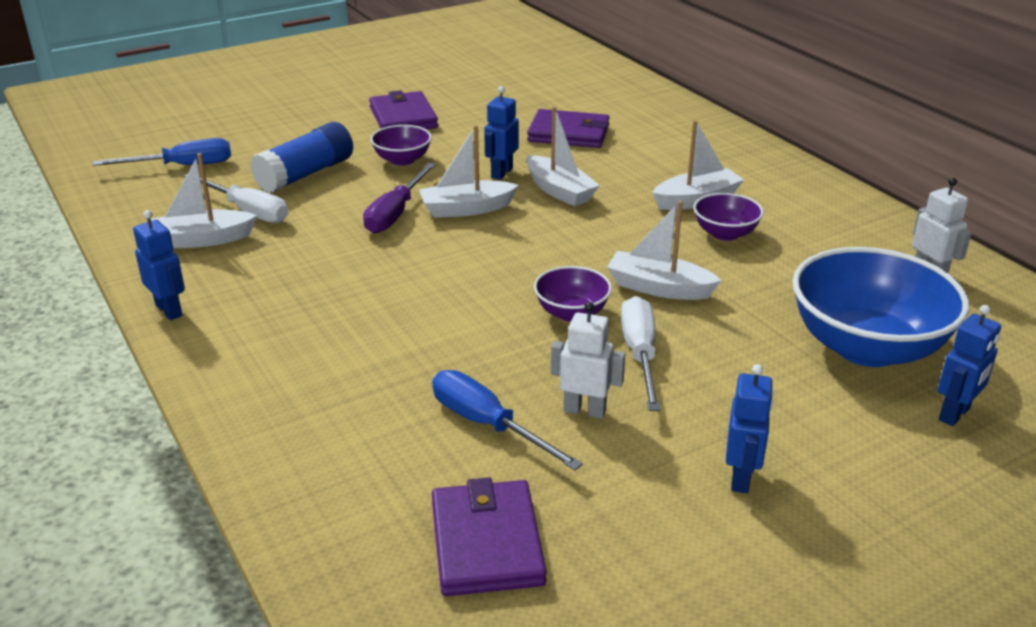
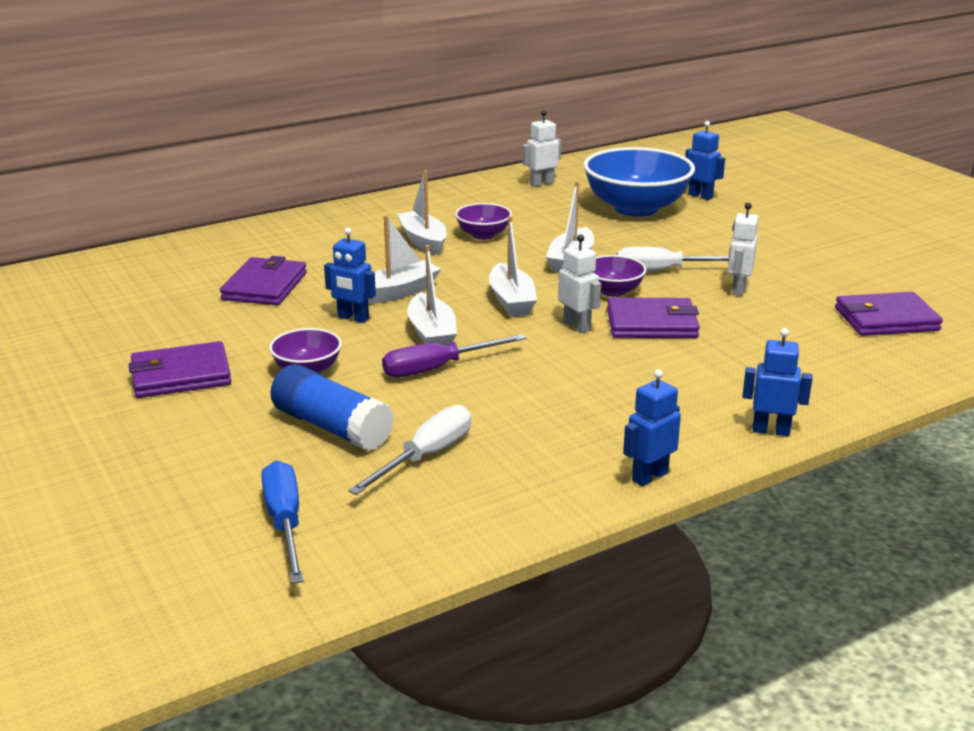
camera: 90 degrees left, 5 degrees down
white boat [151,153,257,248] -> white boat moved to [489,216,537,317]
purple screwdriver [363,163,436,233] -> purple screwdriver turned 135 degrees clockwise [382,334,526,377]
blue screwdriver [432,370,583,470] -> none
blue robot [726,364,774,493] -> blue robot moved to [742,328,812,436]
none -> white robot [558,235,601,333]
none -> purple wallet [607,298,700,338]

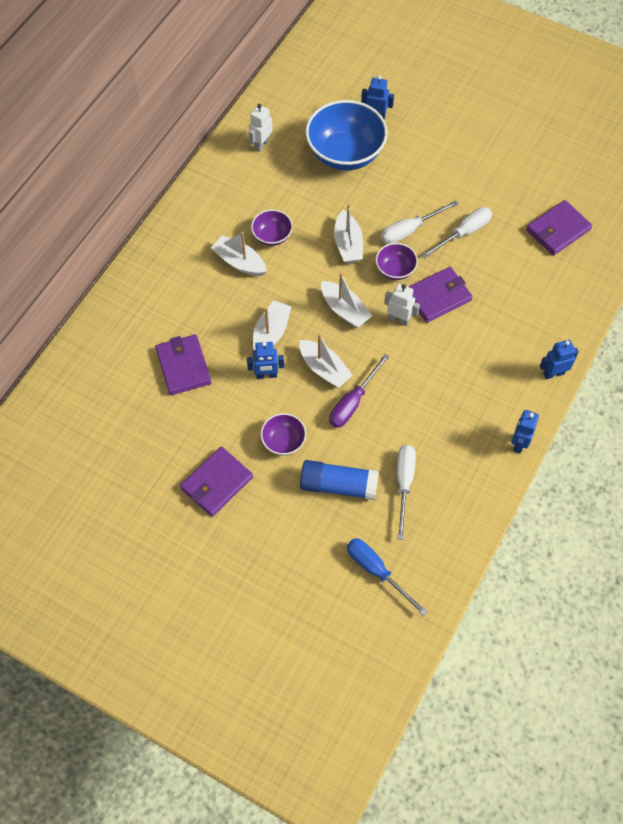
camera: 30 degrees left, 35 degrees up
white robot [728,202,758,296] -> white screwdriver [421,207,492,259]

